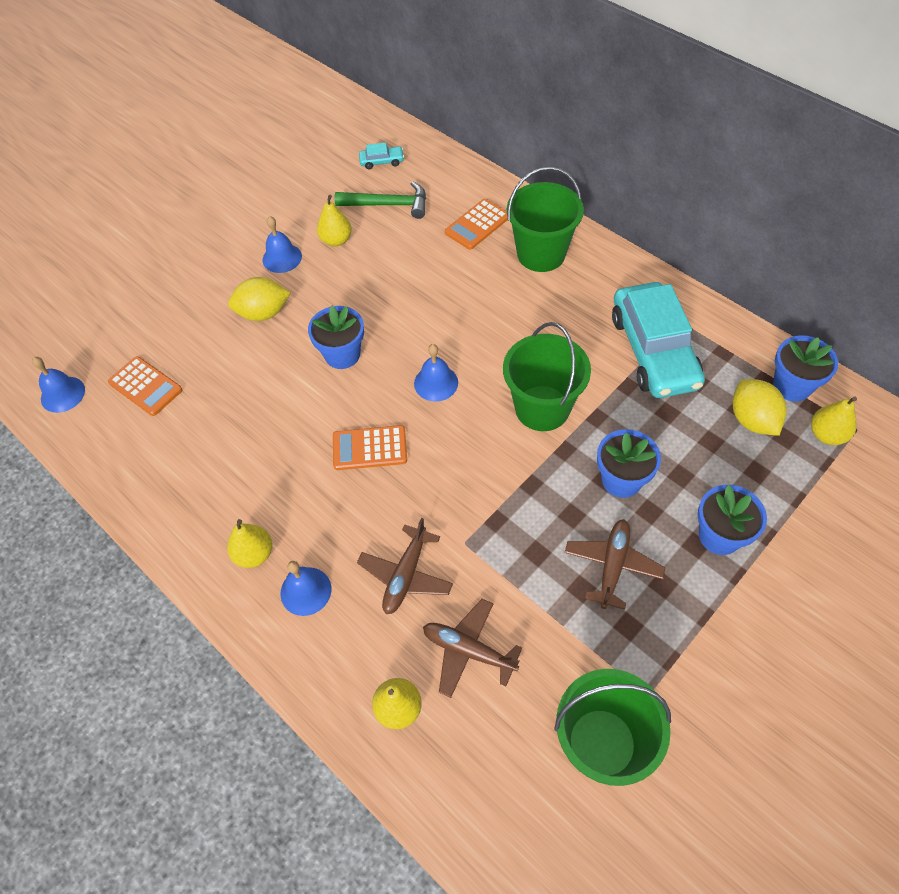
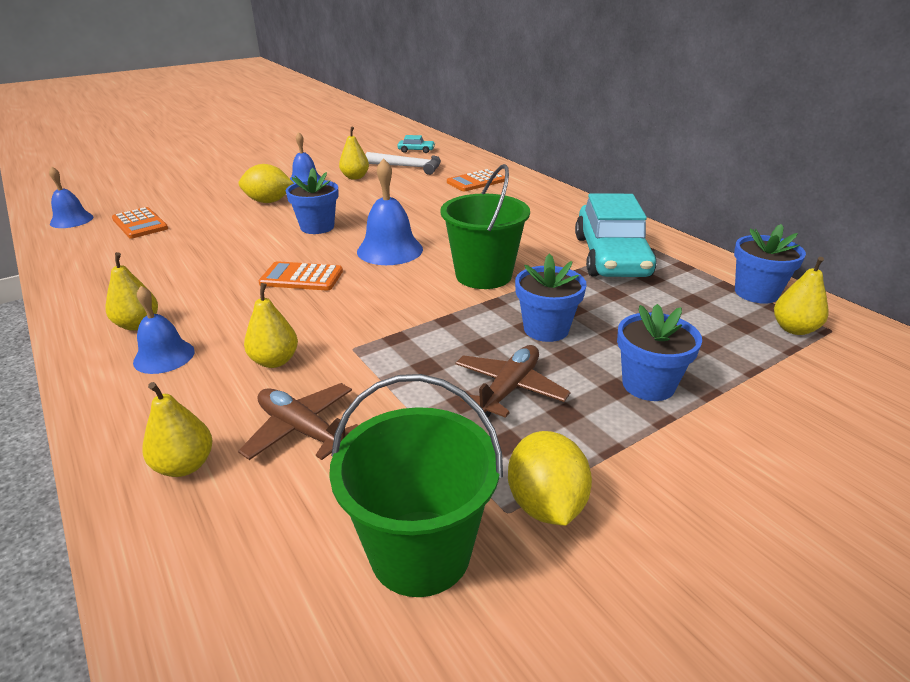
camera: 10 degrees right, 25 degrees down
green hammer [334,181,426,219] -> white hammer [366,152,441,175]
brown plane [357,518,453,614] -> yellow pear [244,283,298,368]
blue bell [414,344,458,402] -> blue bell [357,158,423,265], size x1.52
green bucket [507,166,584,272] -> none
yellow lemon [733,379,787,436] -> yellow lemon moved to [508,431,592,526]

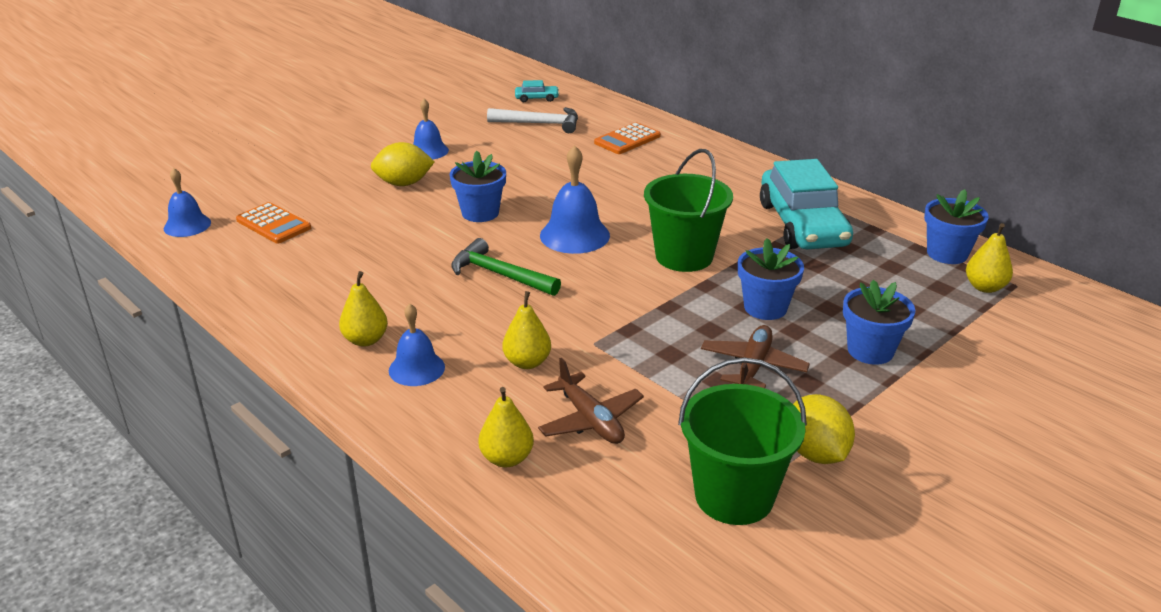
camera: 10 degrees left, 0 degrees up
brown plane [238,383,359,460] -> brown plane turned 150 degrees counterclockwise [538,358,644,444]
orange calculator [259,261,343,291] -> green hammer [451,238,561,296]
yellow pear [339,126,369,180] -> none

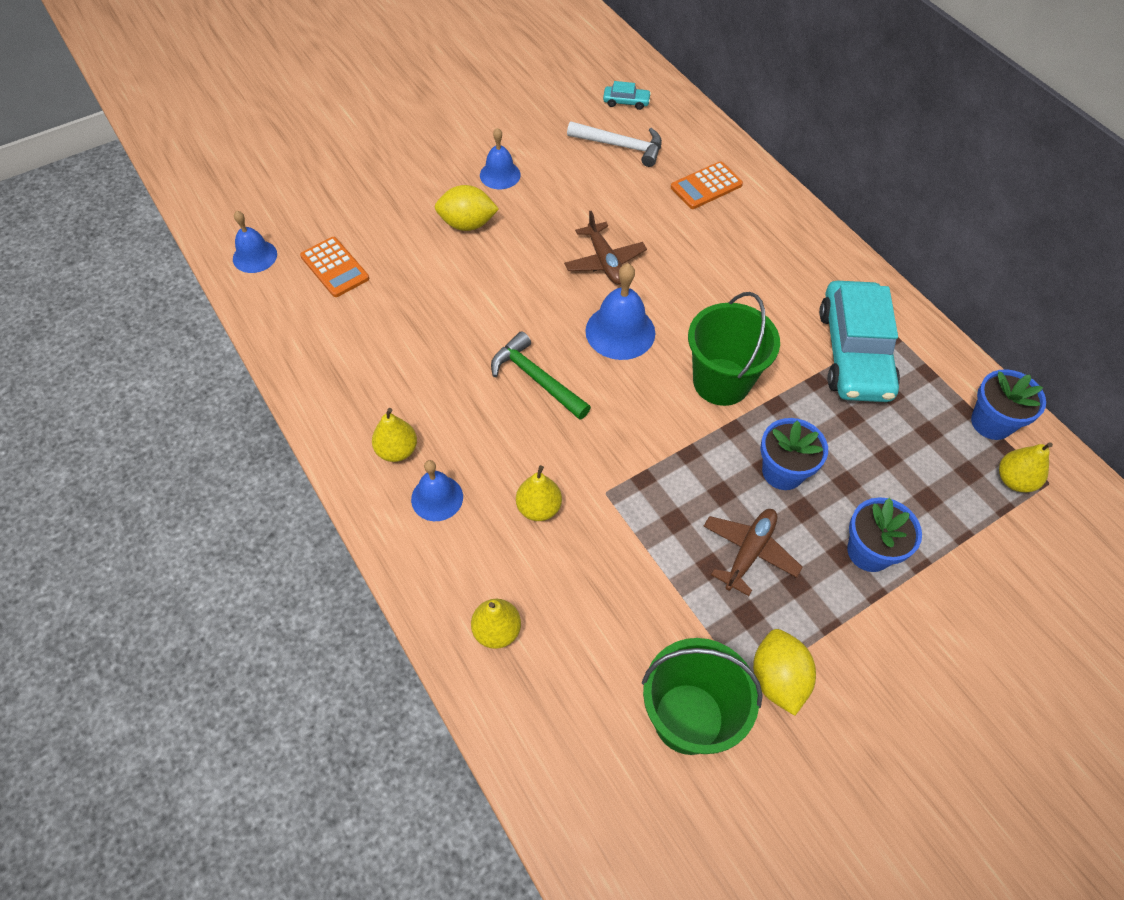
camera: 10 degrees right, 25 degrees up
blue flower pot [450,151,506,222] -> none
brown plane [538,358,644,444] -> brown plane moved to [564,211,647,285]

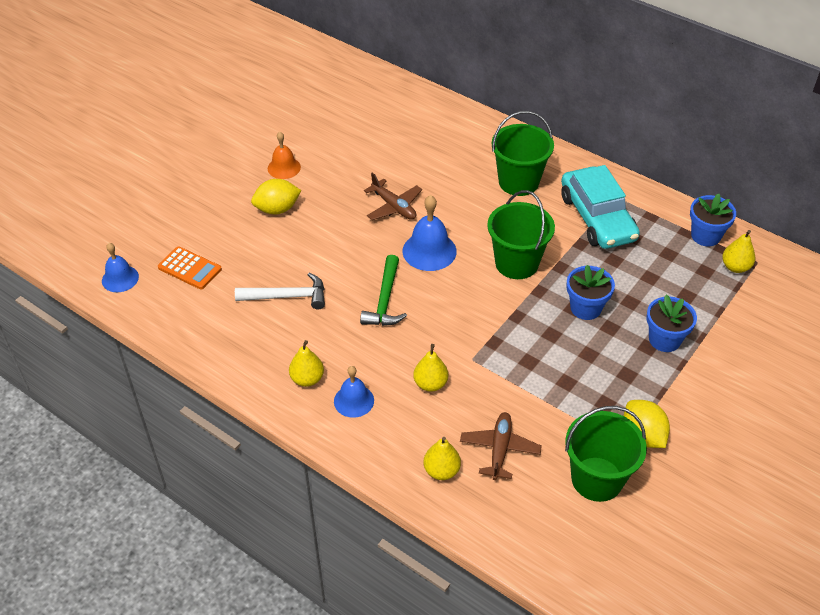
camera: 20 degrees left, 10 degrees down
blue bell [480,128,521,189] -> orange bell [268,132,301,179]
green hammer [491,331,591,420] -> green hammer turned 105 degrees counterclockwise [360,255,407,326]
white hammer [567,121,662,167] -> white hammer moved to [235,273,325,309]
turquoise car [603,81,651,110] -> none
orange calculator [671,161,743,209] -> none
brown plane [704,509,803,596] -> brown plane moved to [460,412,542,480]
none -> green bucket [491,111,554,196]

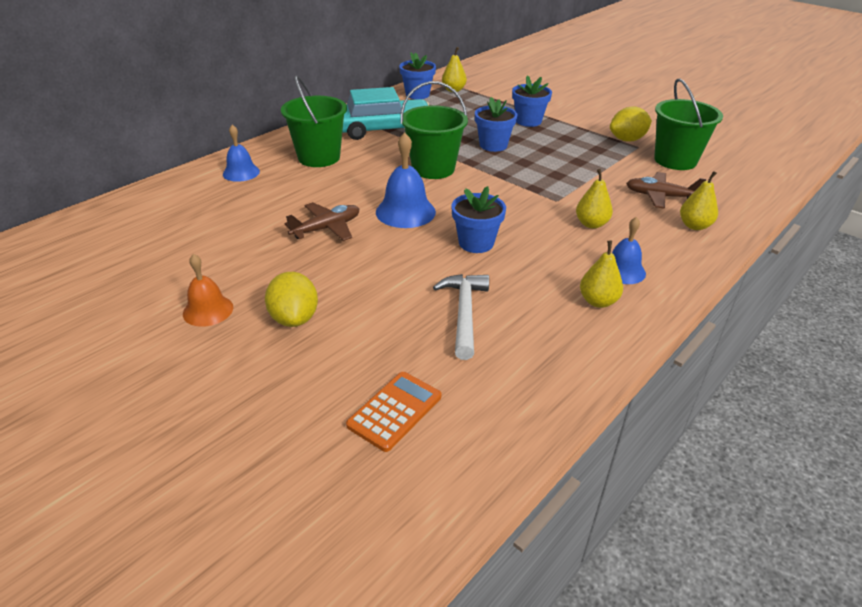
camera: 85 degrees left, 10 degrees down
blue bell [102,243,139,292] -> blue bell moved to [223,125,260,182]
green hammer [360,255,407,326] -> blue flower pot [451,186,506,253]

